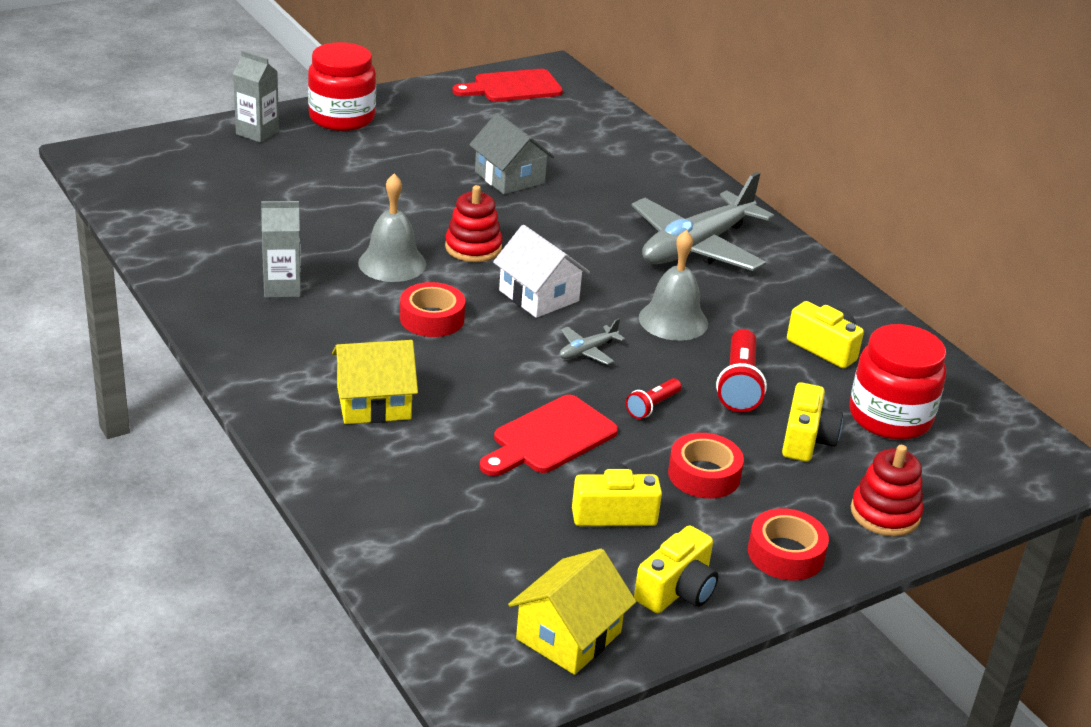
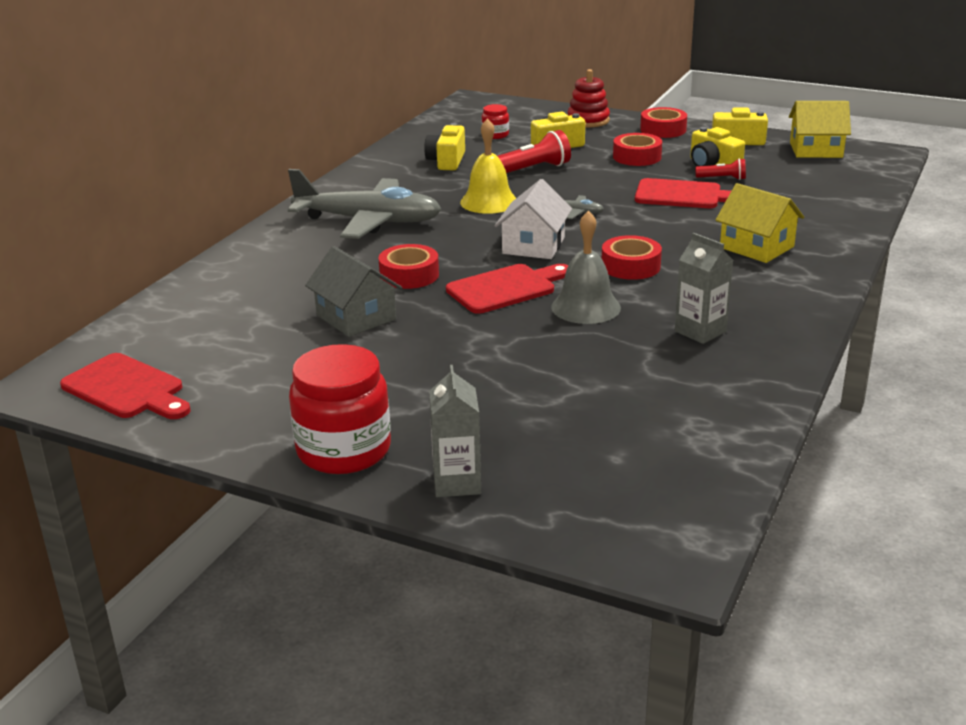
camera: 120 degrees left, 5 degrees down
red stacking toy [445,185,502,262] -> red cutting board [446,264,569,314]
grey house [469,113,554,195] -> grey house turned 60 degrees counterclockwise [305,246,402,337]
red flashlight [626,378,681,419] -> red flashlight moved to [695,158,746,180]
grey bell [639,230,708,341] -> yellow bell [460,118,516,214]
red jar [849,324,946,440] -> red jar [482,104,509,139], size x0.48
none -> red tape [379,244,439,289]

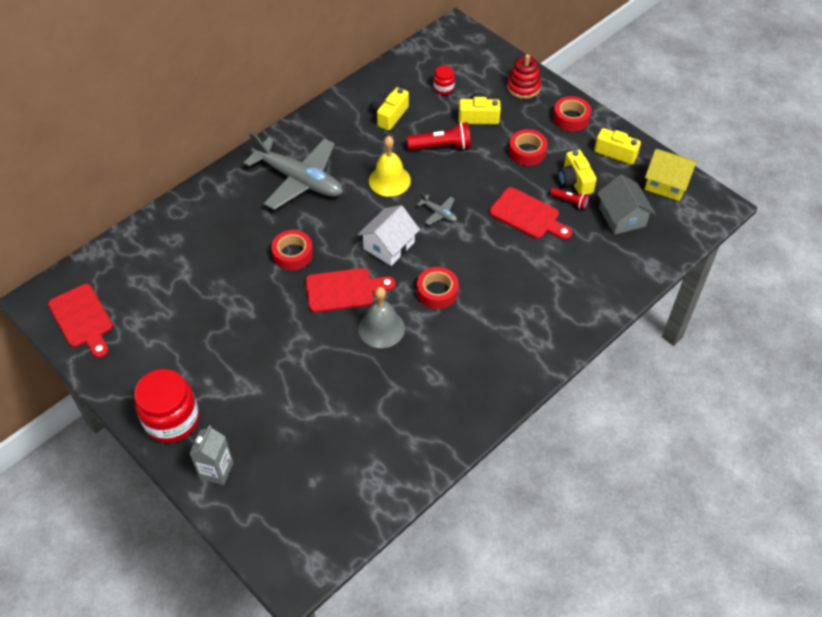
camera: 20 degrees right, 25 degrees up
grey house [305,246,402,337] -> grey house moved to [597,174,655,235]
grey carton [675,233,733,344] -> none
yellow house [716,183,804,263] -> none

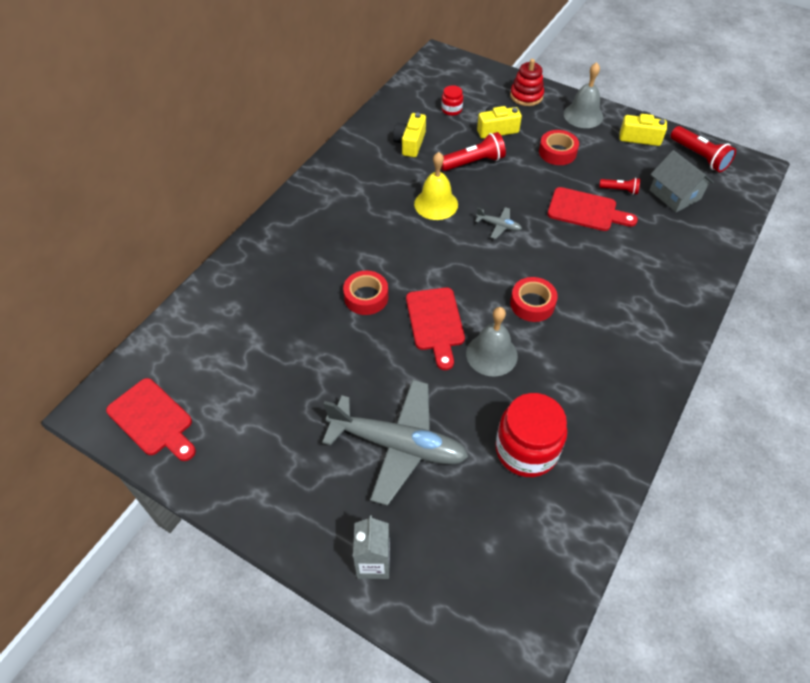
camera: 15 degrees left, 0 degrees up
red jar [134,369,199,443] -> red jar moved to [495,393,567,477]
grey plane [244,132,343,210] -> grey plane moved to [322,380,468,506]
red cutting board [306,268,395,313] -> red cutting board turned 105 degrees clockwise [406,288,465,370]
white house [358,205,420,266] -> none
red tape [553,96,591,132] -> grey bell [564,62,603,128]
yellow camera [558,149,597,194] -> none
yellow house [645,149,697,201] -> red flashlight [670,126,736,172]

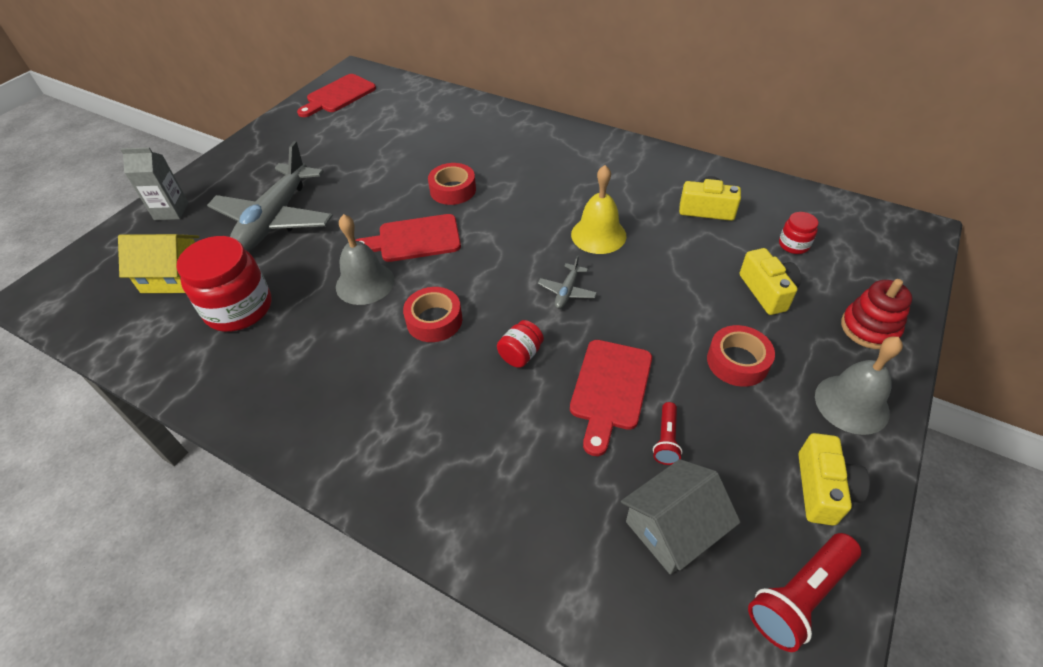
camera: 90 degrees right, 5 degrees down
red flashlight [441,132,506,171] -> none
none -> yellow house [118,234,199,293]
none -> red jar [497,320,544,368]

